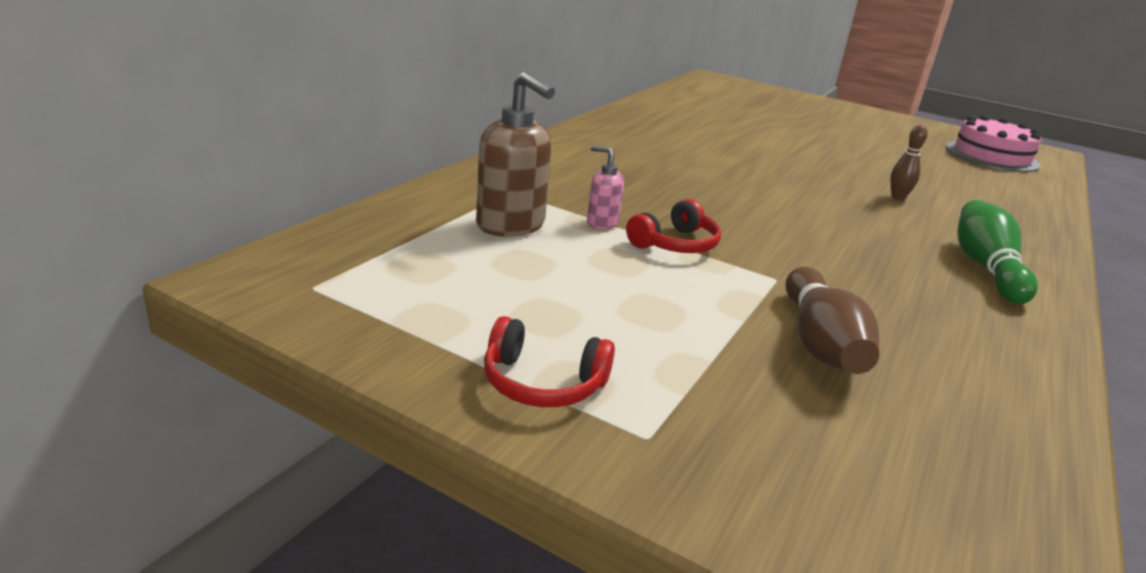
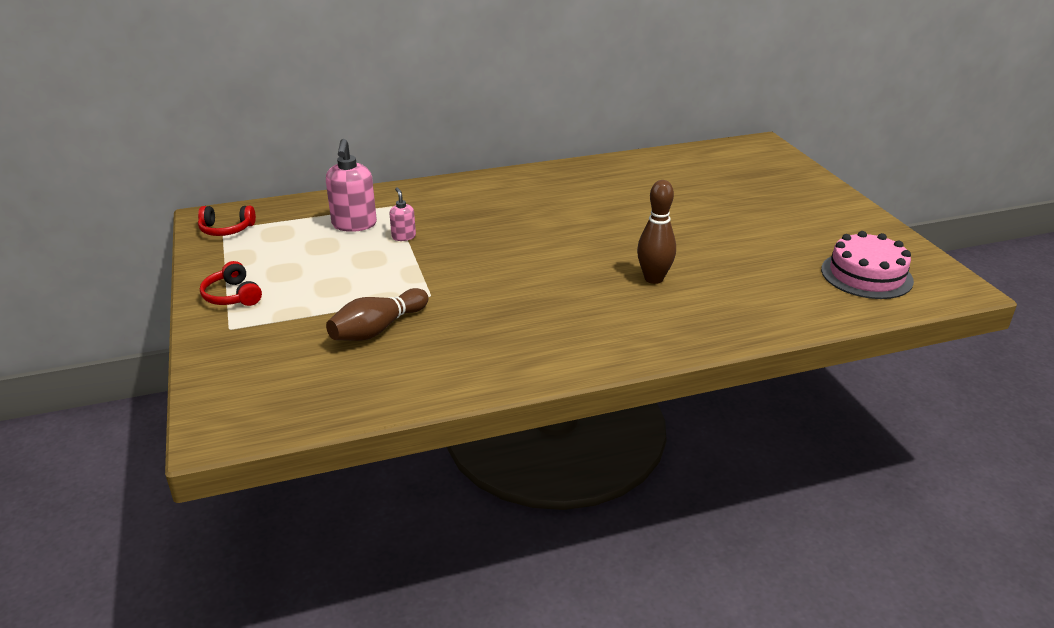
camera: 45 degrees right, 5 degrees up
brown soap dispenser [476,71,555,237] -> pink soap dispenser [326,139,377,232]
red headphones [626,199,721,253] -> red headphones moved to [198,206,256,236]
brown bowling pin [890,125,927,200] -> brown bowling pin [637,180,676,284], size x1.74
green bowling pin [957,200,1038,304] -> none

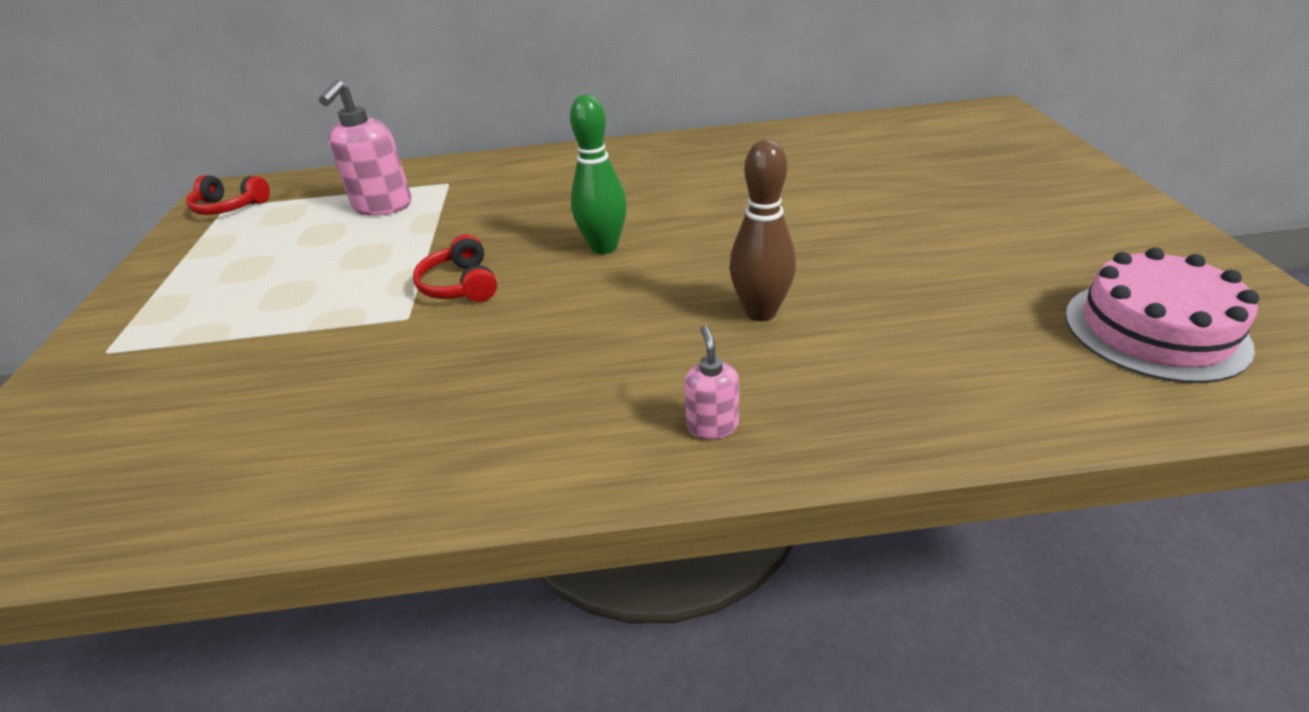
camera: 15 degrees right, 5 degrees up
red headphones [200,261,262,306] -> red headphones moved to [413,234,497,302]
brown bowling pin [326,288,428,341] -> none
pink soap dispenser [389,187,416,241] -> pink soap dispenser moved to [684,325,739,440]
none -> green bowling pin [570,94,627,254]

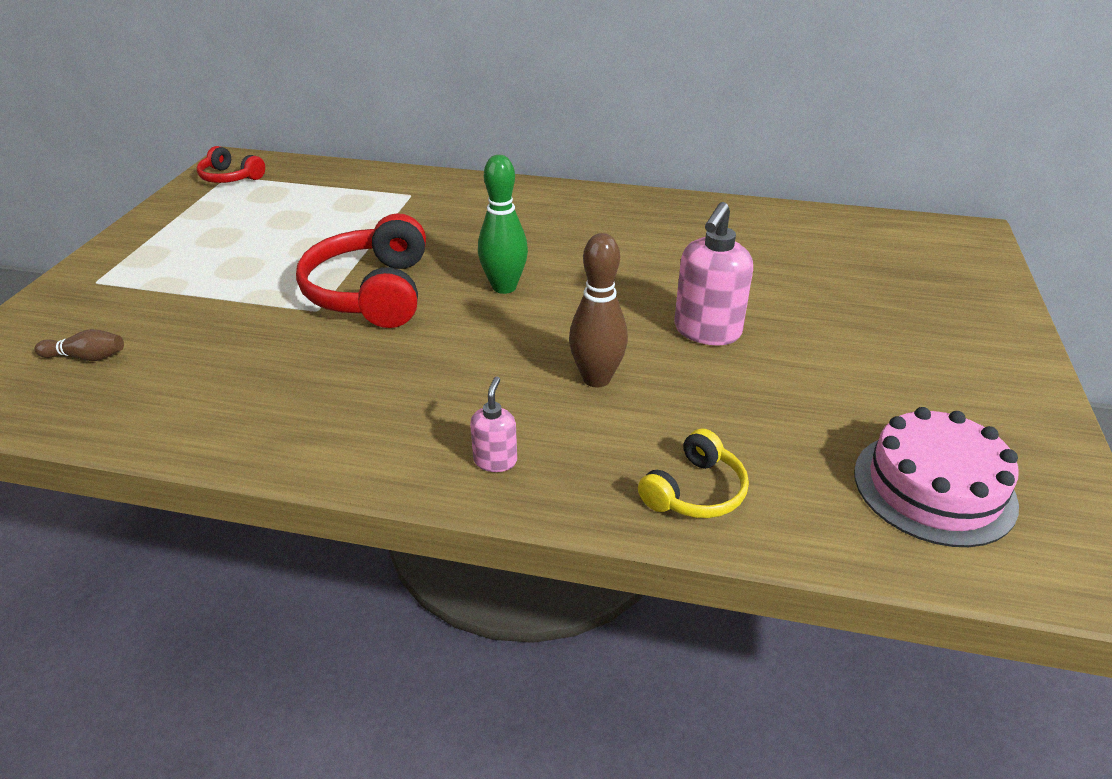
camera: 15 degrees right, 0 degrees up
pink soap dispenser [319,80,411,216] -> pink soap dispenser moved to [674,202,753,345]
red headphones [413,234,497,302] -> red headphones [296,213,426,328], size x1.86
none -> brown bowling pin [34,329,124,361]
none -> yellow headphones [638,428,749,518]

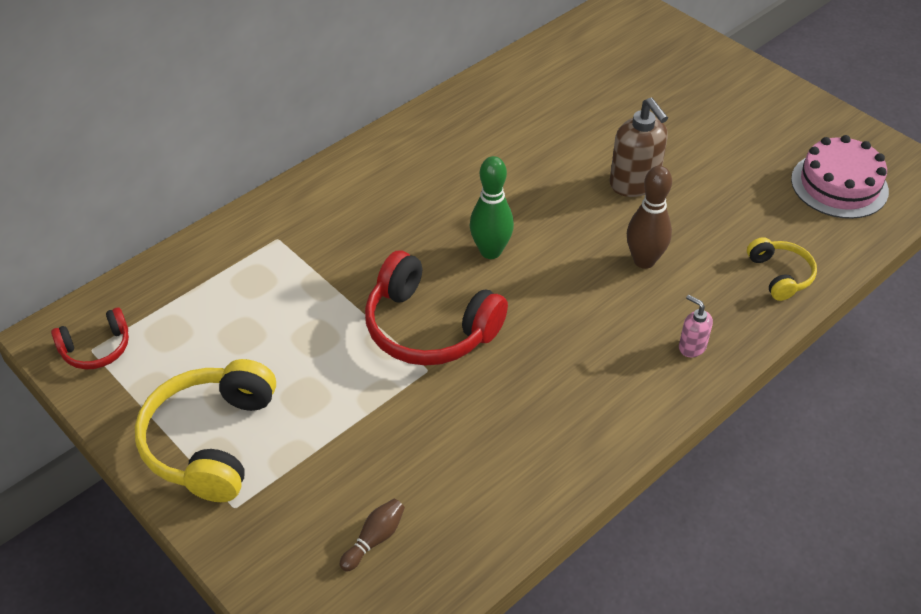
camera: 55 degrees left, 10 degrees up
pink soap dispenser [674,202,753,345] -> brown soap dispenser [609,98,668,197]
none -> yellow headphones [135,359,276,502]

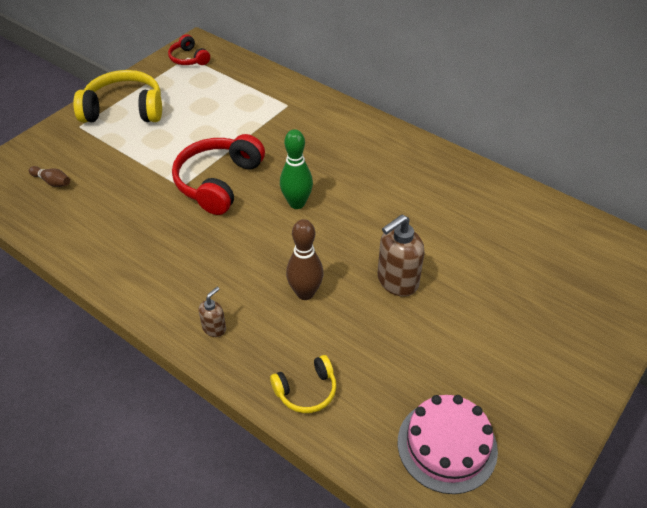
camera: 80 degrees right, 0 degrees up
pink soap dispenser [679,295,713,358] -> brown soap dispenser [199,287,226,337]

